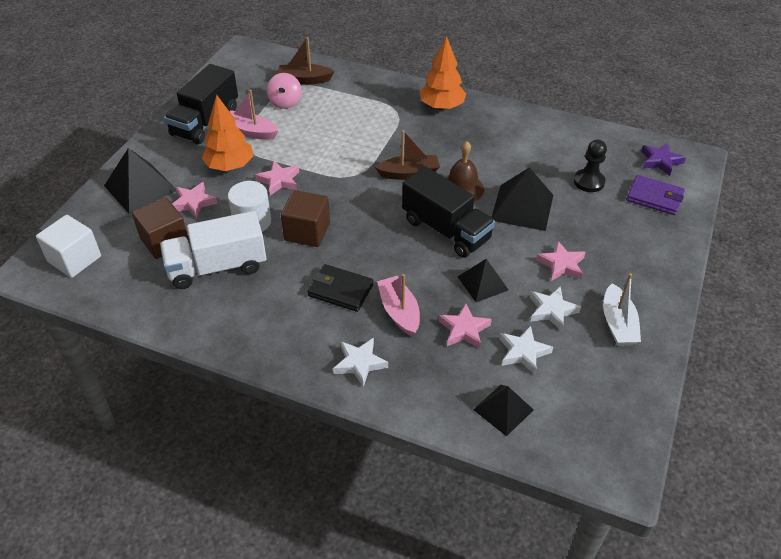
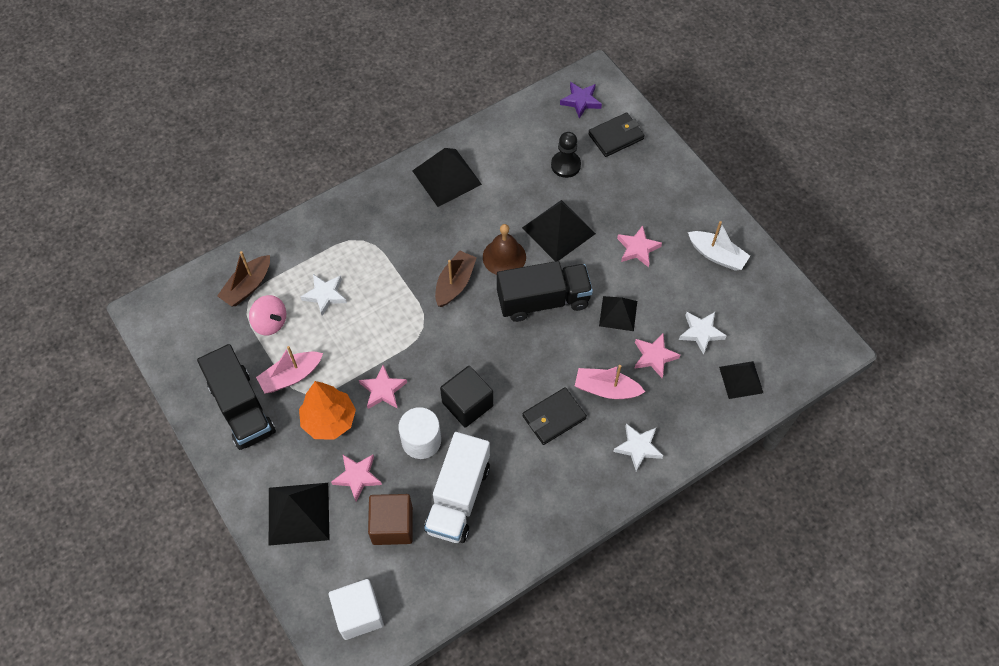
camera: 55 degrees left, 15 degrees up
brown cube [281,190,330,247] -> black cube [440,366,493,428]
orange tree [419,36,466,110] -> none
white star [530,286,581,331] -> white star moved to [300,274,347,316]
purple wallet [627,175,685,215] -> black wallet [588,113,645,157]
none -> black pyramid [412,148,482,207]

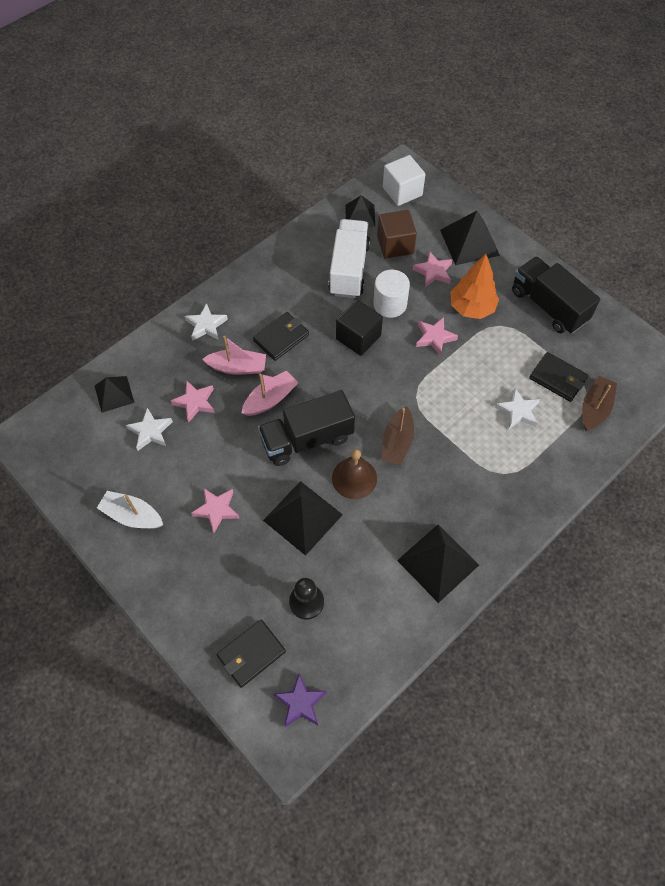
camera: 170 degrees right, 0 degrees up
pink spinning top [249,295,286,335] -> black wallet [529,352,588,402]
pink boat [256,346,323,393] -> pink boat moved to [242,371,298,416]
black pyramid [599,296,637,331] -> black pyramid moved to [345,195,375,227]

